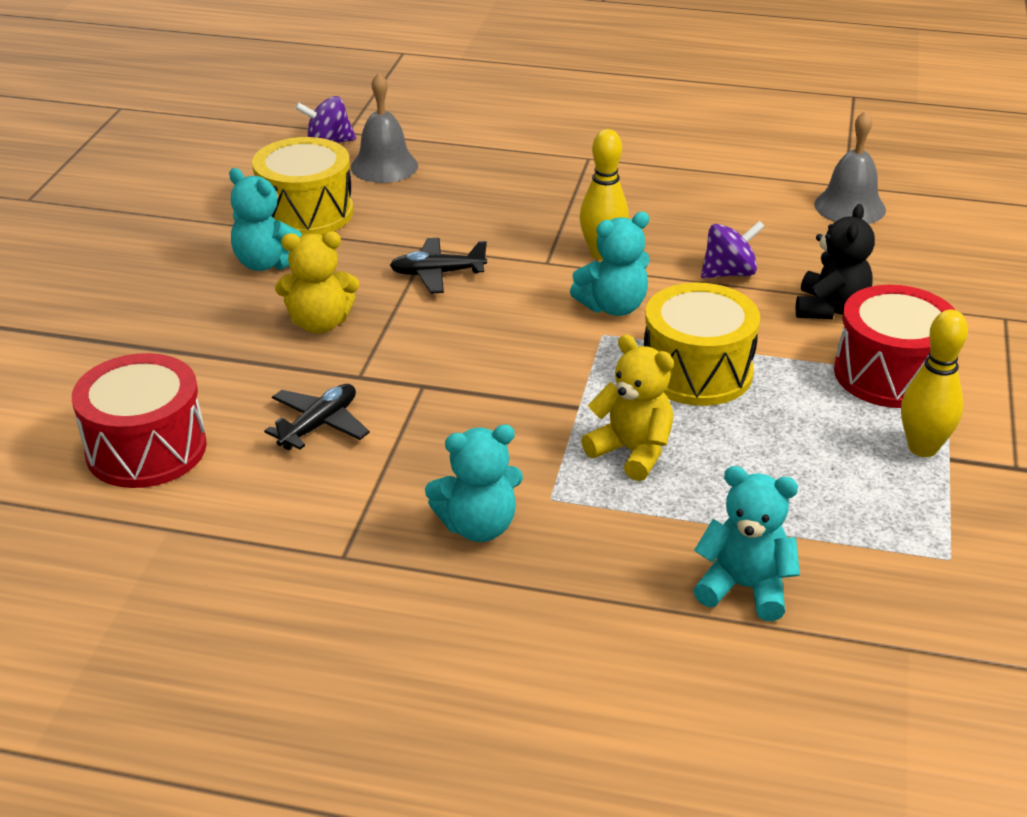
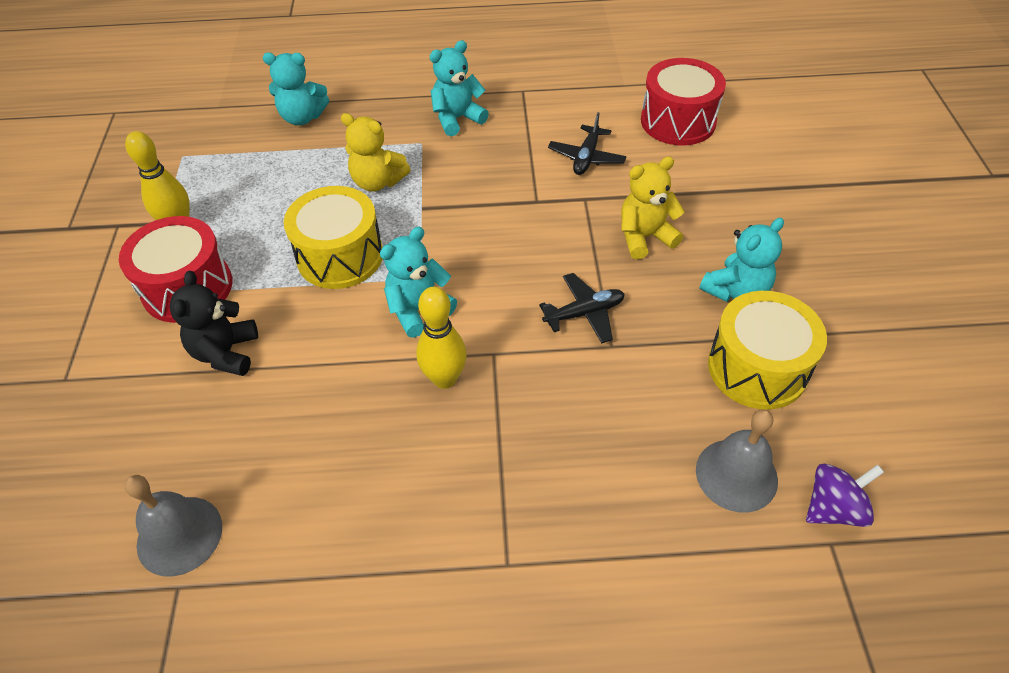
camera: 165 degrees right, 15 degrees up
turquoise teddy bear [229,168,302,271] -> turquoise teddy bear turned 120 degrees clockwise [699,218,784,302]
purple spinning top [701,221,765,278] -> none

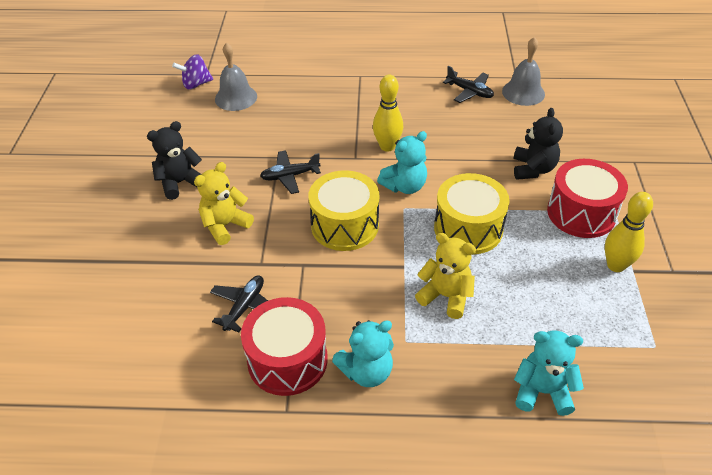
camera: 175 degrees left, 5 degrees down
yellow teddy bear [621,156,685,259] -> yellow teddy bear turned 150 degrees clockwise [194,162,254,245]
red drum [641,58,726,146] -> red drum moved to [241,297,328,396]
turquoise teddy bear [699,218,784,302] -> black teddy bear [147,121,202,200]
yellow drum [708,291,827,410] -> yellow drum moved to [308,170,379,251]
none -> black plane [443,66,494,103]

